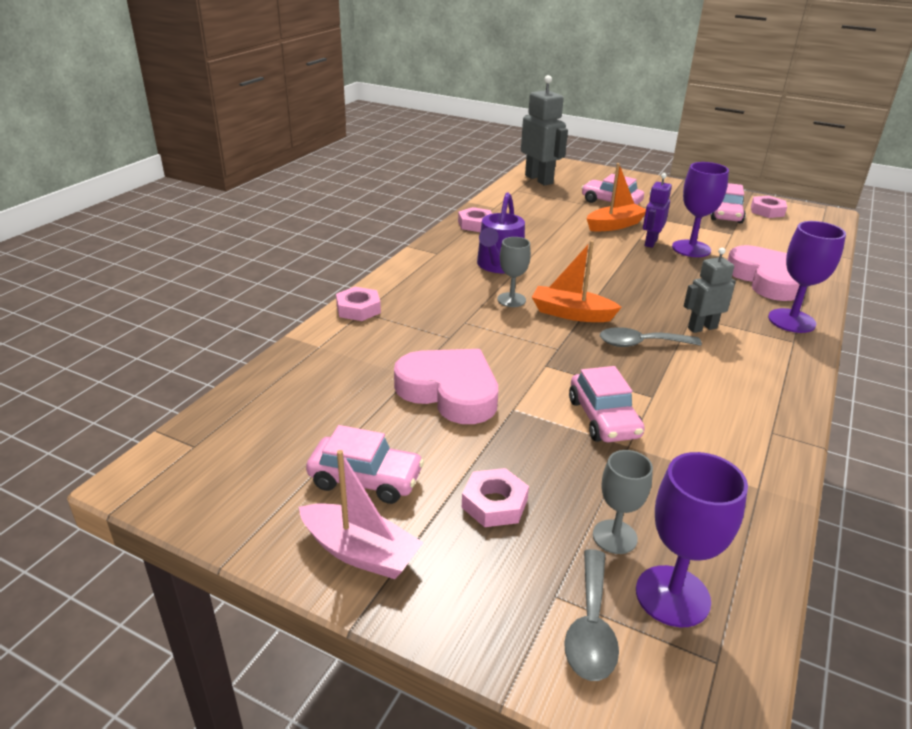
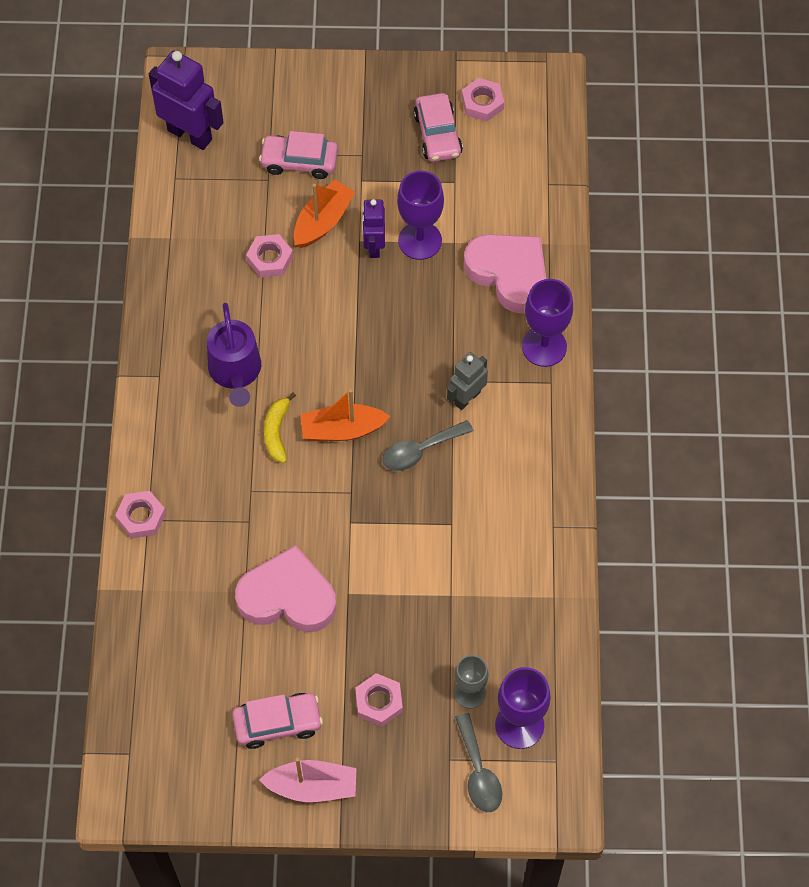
camera: 25 degrees left, 30 degrees up
pink nut [458,207,492,232] -> pink nut moved to [246,234,293,278]
grey goblet [498,237,531,307] -> yellow banana [264,392,296,463]
grey robot [521,75,568,186] -> purple robot [149,51,224,150]
pink car [569,366,645,442] -> none

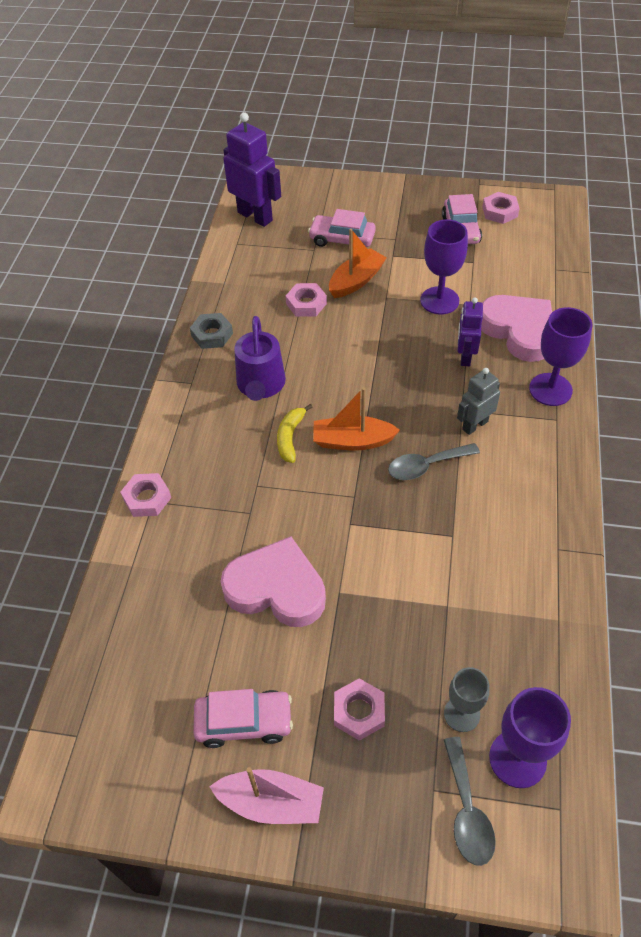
camera: 10 degrees right, 10 degrees down
purple robot [362,199,385,258] -> purple robot moved to [458,297,483,366]
none -> grey nut [190,313,233,349]

